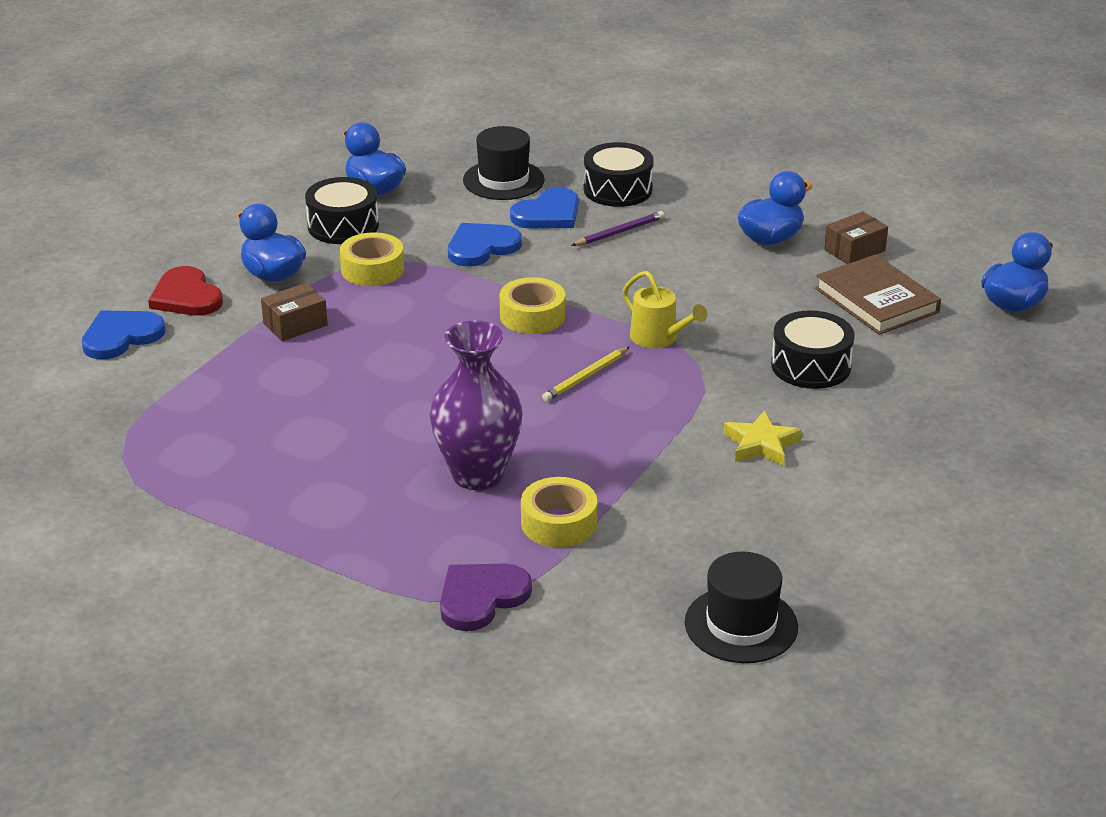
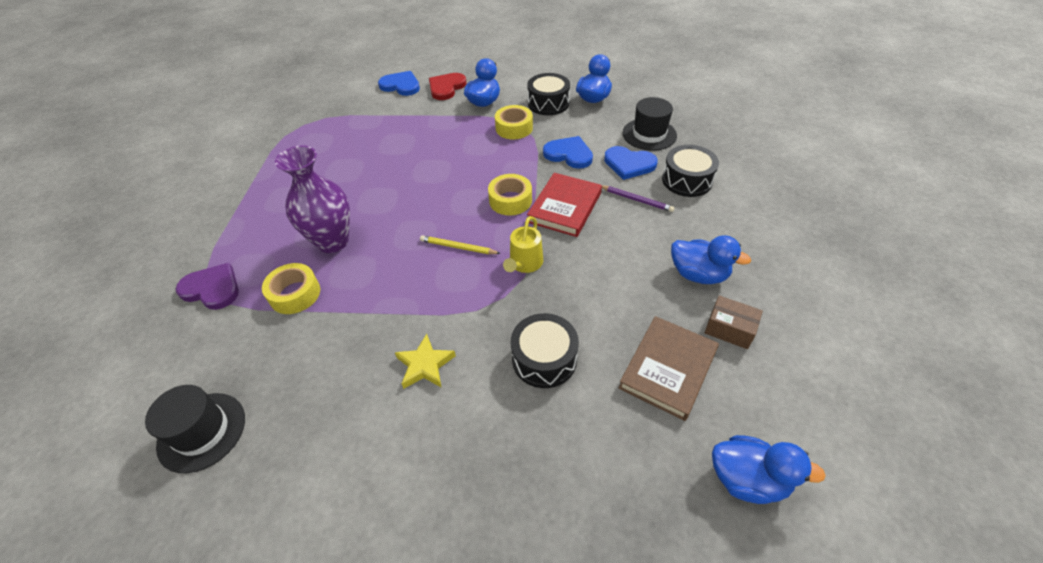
camera: 65 degrees right, 15 degrees up
brown box [261,283,328,341] -> none
none -> red book [527,173,602,237]

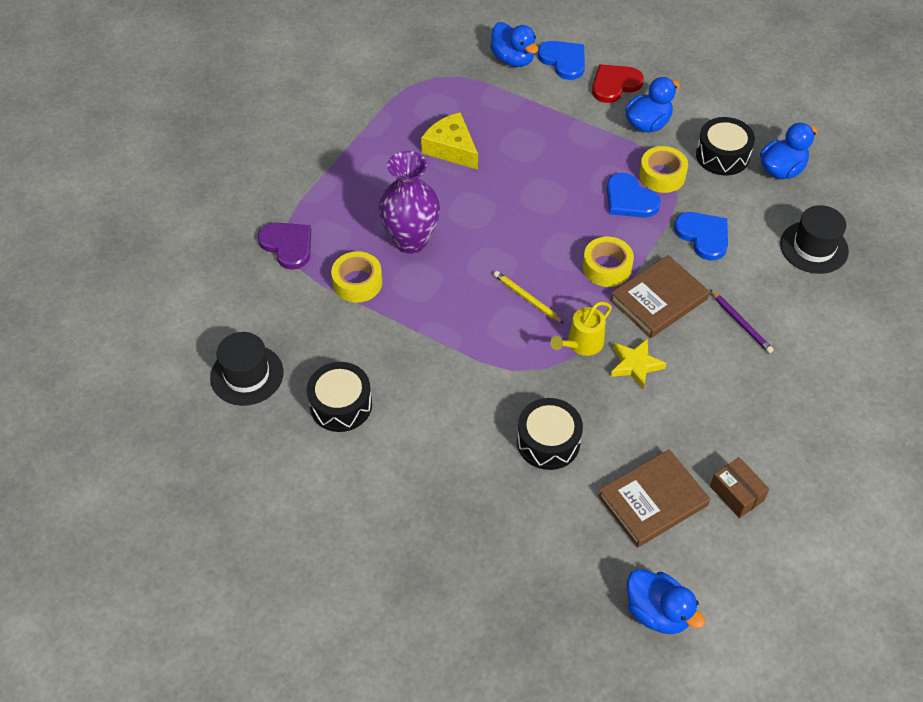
camera: 25 degrees right, 5 degrees up
yellow star [395,334,456,389] -> yellow star moved to [611,338,667,389]
red book [527,173,602,237] -> brown book [610,255,710,338]
blue heart [604,146,658,180] -> blue heart moved to [607,173,661,217]
black drum [662,145,719,197] -> black drum moved to [307,362,372,432]
blue duck [671,236,751,284] -> blue duck moved to [490,22,538,67]
none -> yellow cheese [421,112,478,170]

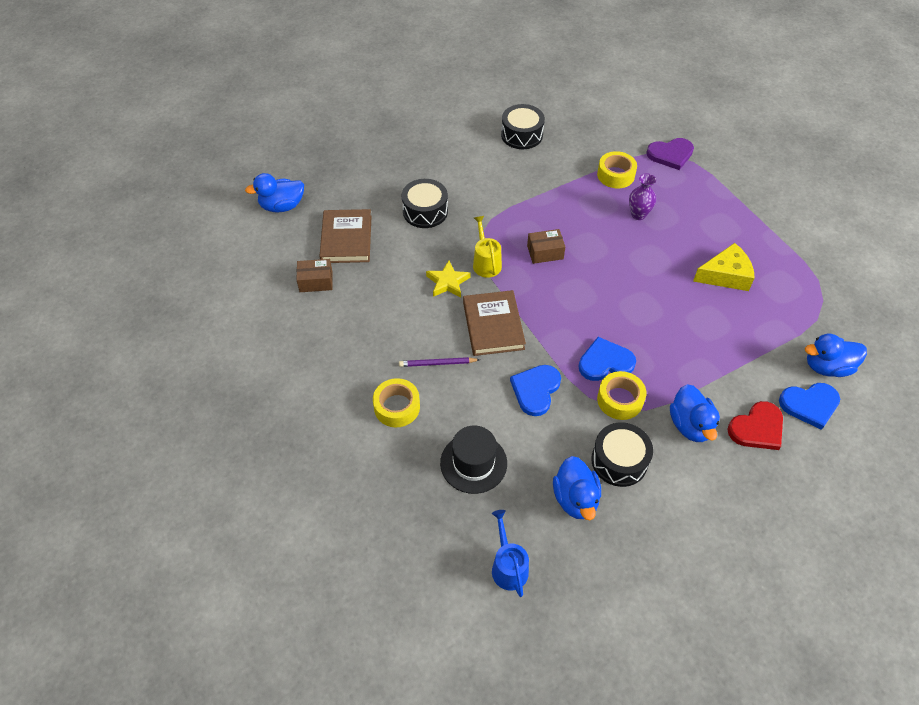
camera: 120 degrees right, 0 degrees up
black hat [210,332,284,406] -> none
purple vase [379,151,440,254] -> purple vase [629,173,656,220], size x0.55
yellow pencil [494,271,564,323] -> brown box [527,229,565,264]
yellow tape [583,237,634,287] -> yellow tape moved to [373,378,420,427]
red heart [592,64,644,103] -> red heart turned 60 degrees clockwise [727,401,783,450]
blue heart [674,212,728,260] -> blue heart turned 120 degrees clockwise [510,365,561,416]
none -> blue watering can [492,510,529,597]

